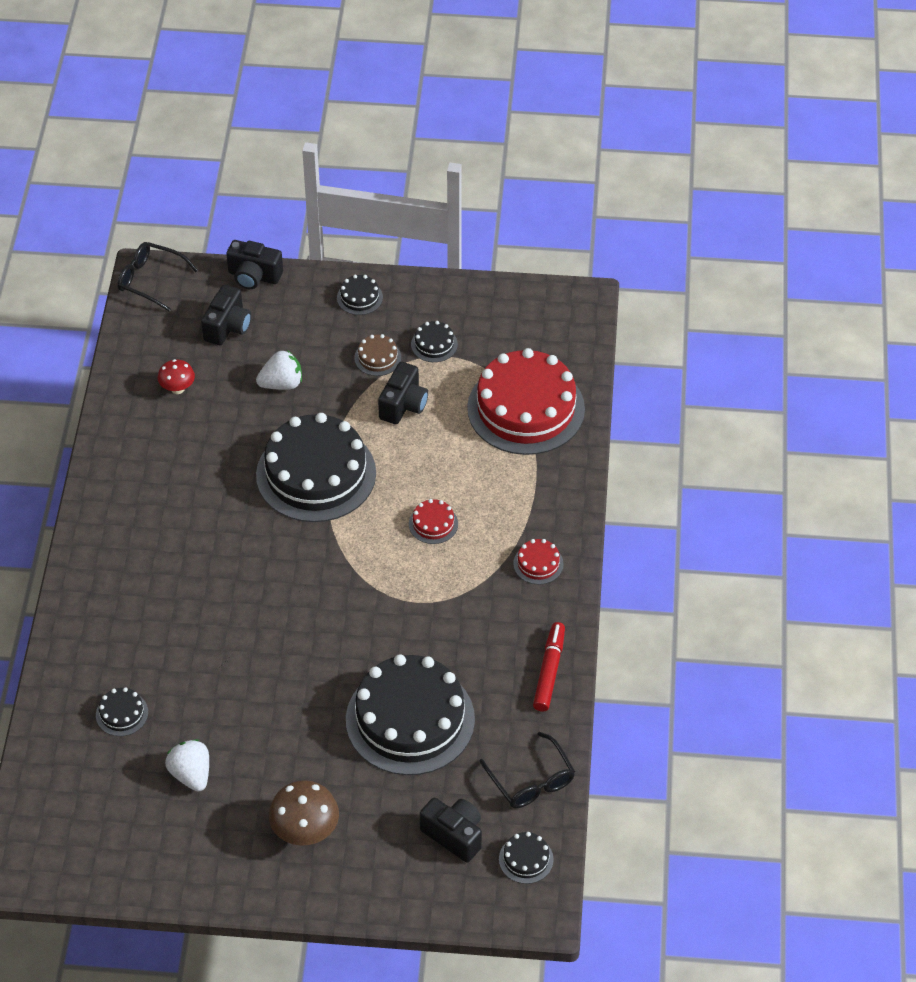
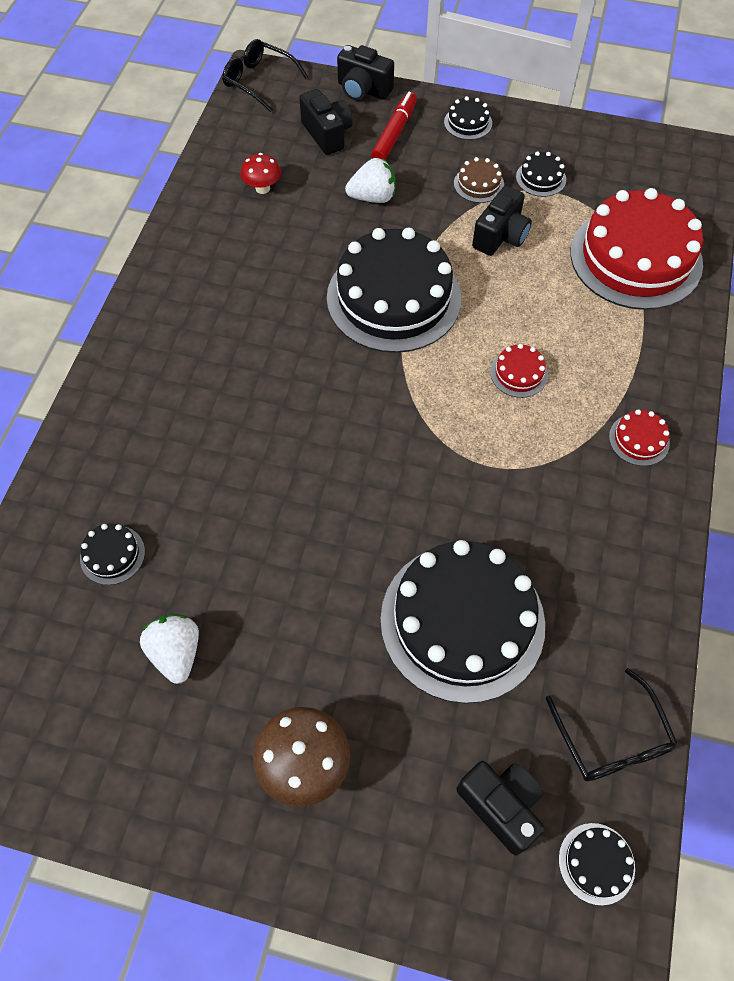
camera: 10 degrees right, 10 degrees up
black camera [201,285,251,345] -> black camera turned 60 degrees counterclockwise [299,89,353,155]
red marker [533,622,565,712] -> red marker moved to [371,92,417,160]

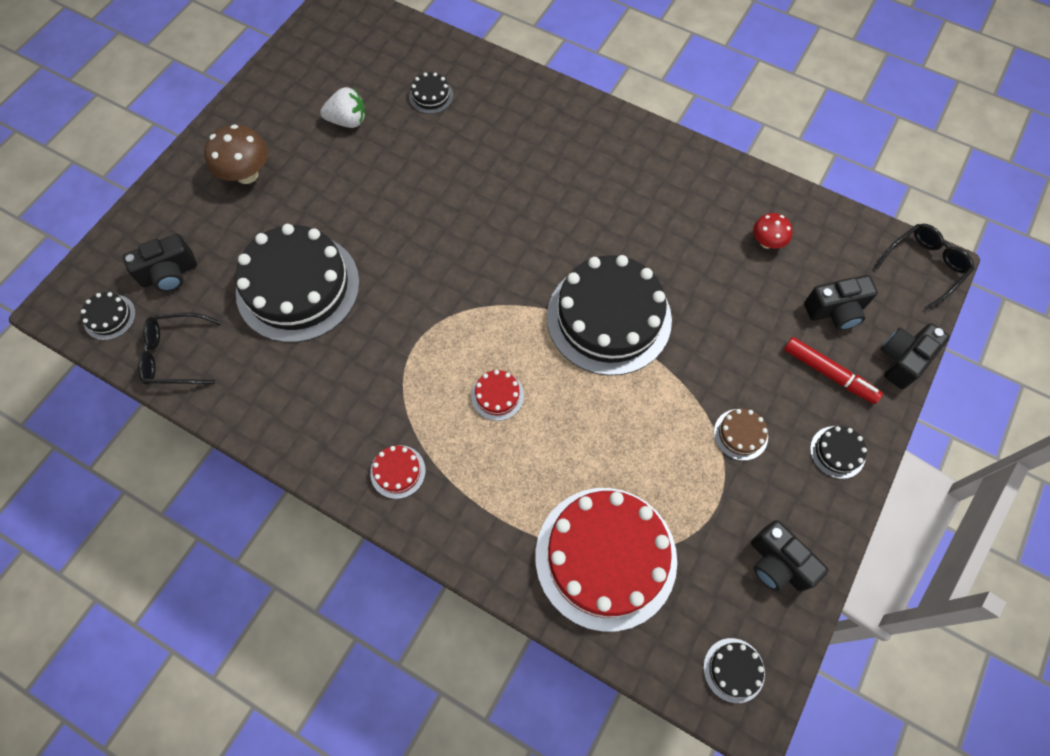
camera: 105 degrees right, 5 degrees up
white strawberry [345,158,395,203] -> none
black camera [472,186,532,256] -> black camera moved to [751,520,828,592]
black cake [516,151,566,197] -> black cake moved to [704,638,765,703]

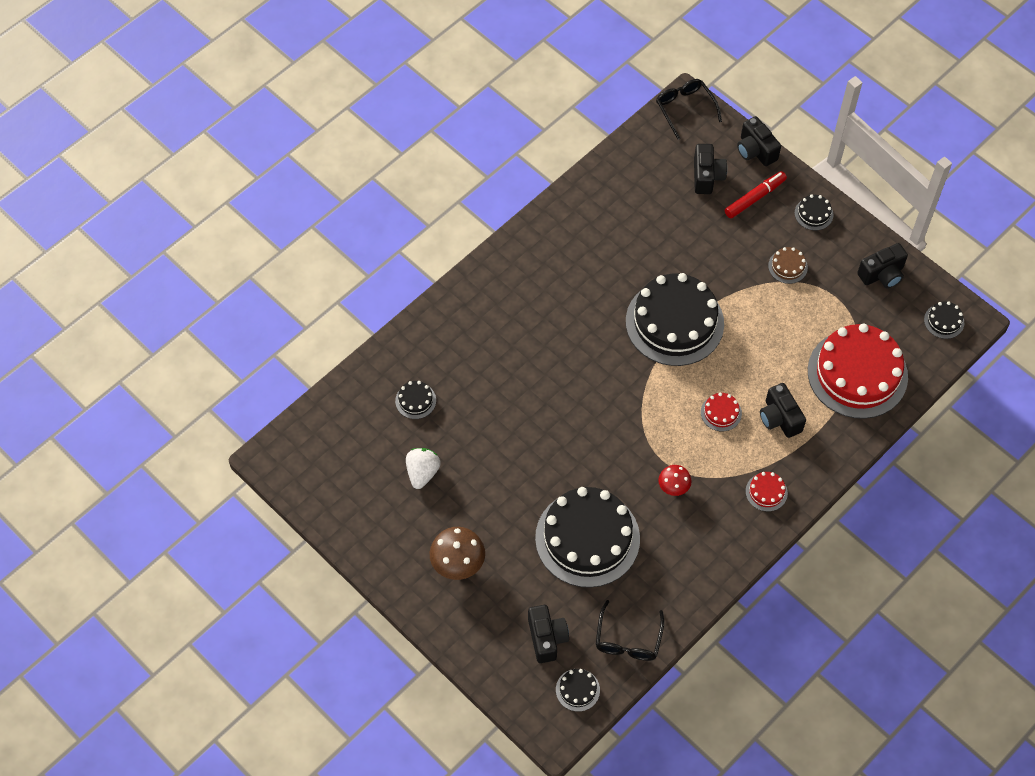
camera: 75 degrees left, 5 degrees down
red mushroom [753,213,793,249] -> red mushroom moved to [658,465,692,496]
none -> black camera [760,383,806,438]

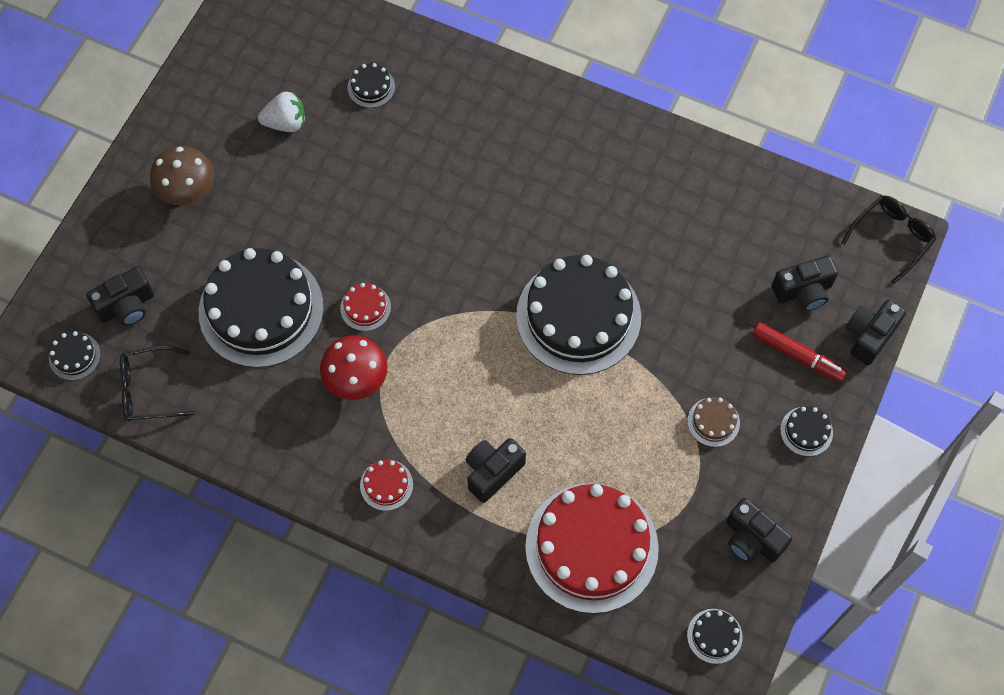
camera: 70 degrees right, 5 degrees up
red mushroom [658,465,692,496] -> red mushroom [320,335,388,400], size x1.64
red cake [701,392,742,431] -> red cake moved to [340,283,391,331]

